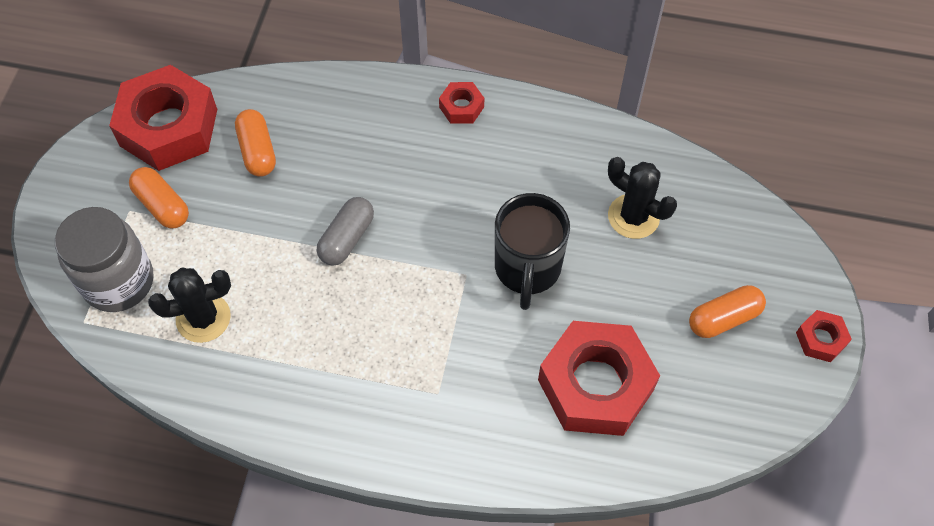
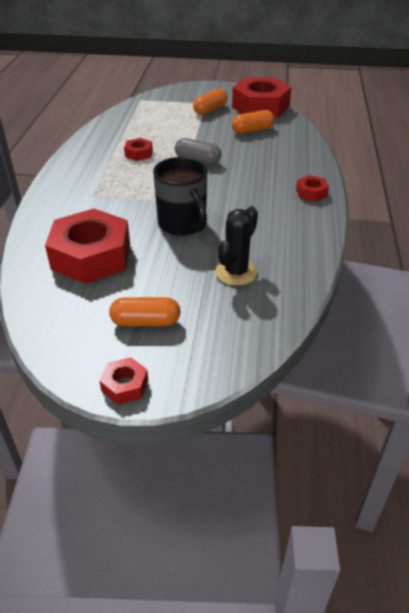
camera: 85 degrees right, 20 degrees down
grey jar [55,207,154,312] -> none
black cactus [148,267,231,343] -> none
black mug [495,193,570,310] -> black mug turned 120 degrees counterclockwise [153,157,207,236]
orange capsule [689,285,766,338] -> orange capsule turned 60 degrees counterclockwise [109,297,181,326]
none -> red nut [124,138,153,161]

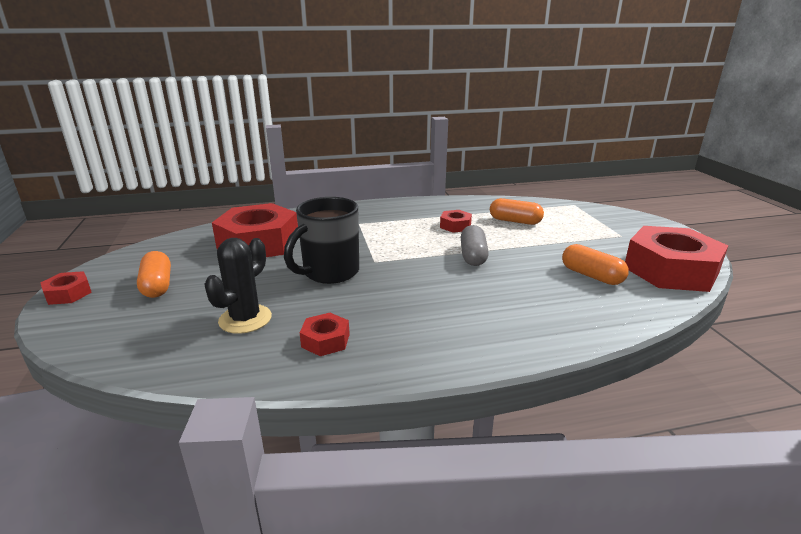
camera: 70 degrees right, 15 degrees down
orange capsule [193,89,227,115] -> orange capsule moved to [490,198,544,225]
black cactus [215,206,258,286] -> black cactus turned 75 degrees counterclockwise [204,238,272,334]
red nut [296,175,329,202] -> red nut moved to [300,313,350,356]

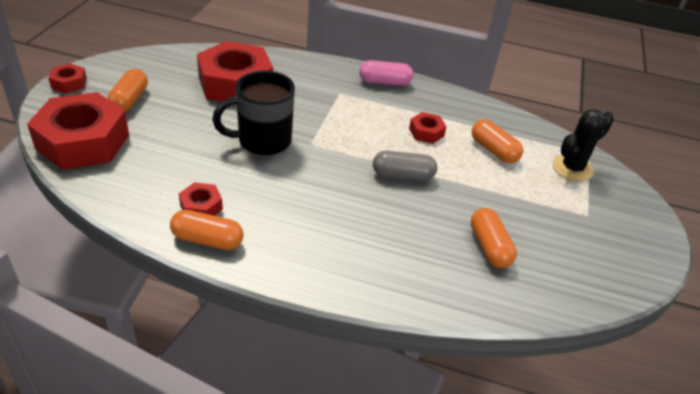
camera: 25 degrees right, 15 degrees up
black cactus [204,238,272,334] -> black cactus moved to [552,109,614,182]
grey capsule [461,225,489,266] -> grey capsule turned 60 degrees clockwise [373,151,437,181]
red nut [625,226,728,292] -> red nut moved to [27,92,129,170]
none -> orange capsule [170,210,244,250]
none -> pink capsule [359,60,413,86]

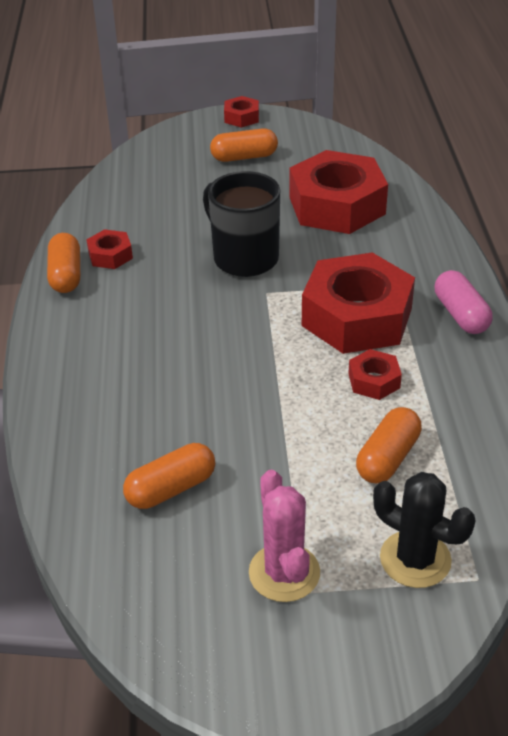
camera: 75 degrees right, 0 degrees up
red nut [27,92,129,170] -> red nut moved to [302,252,415,354]
grey capsule [373,151,437,181] -> none
none -> pink cactus [249,470,320,602]

